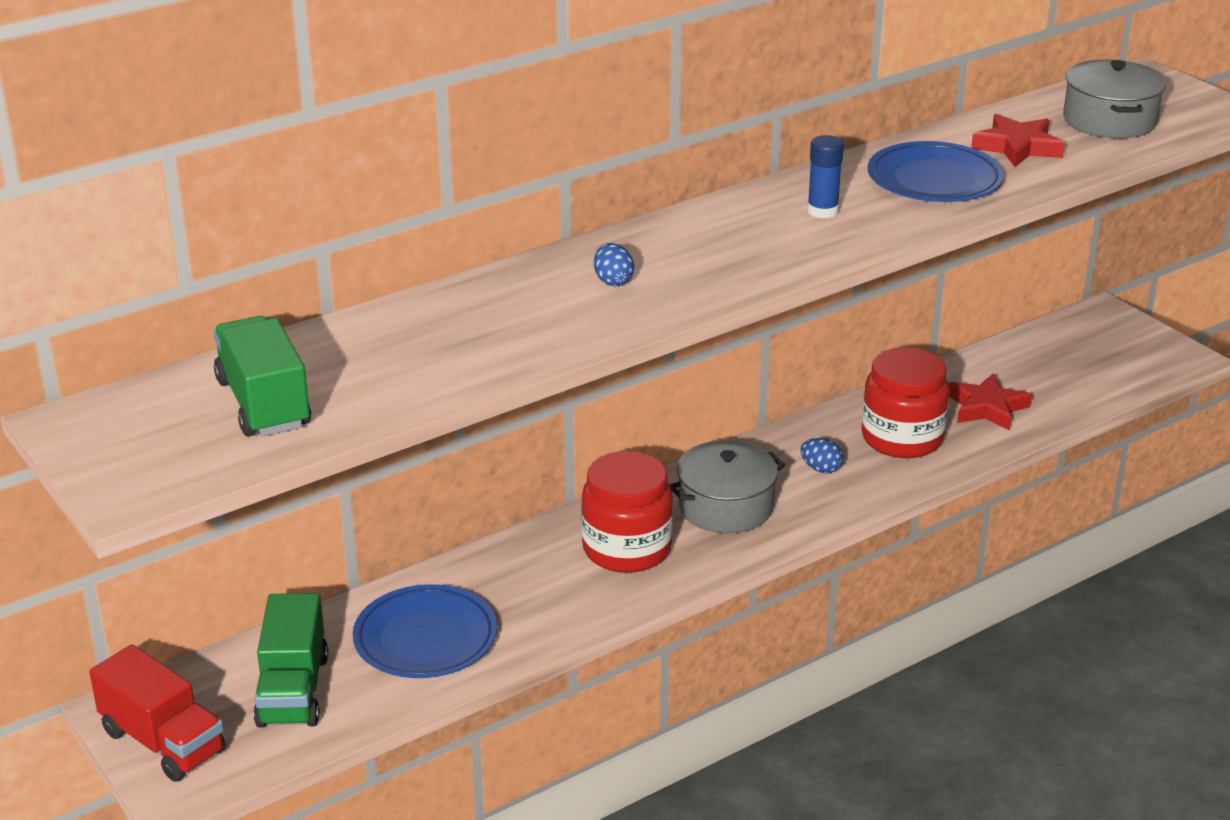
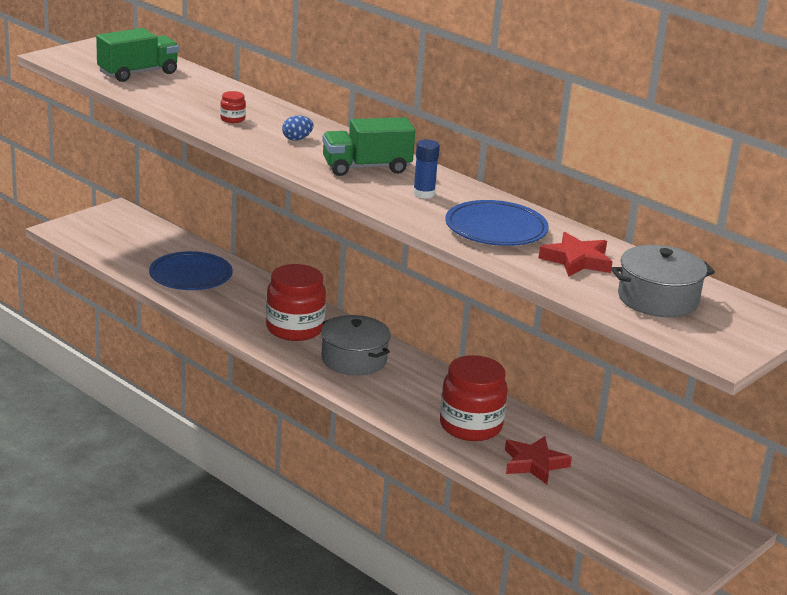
camera: 75 degrees right, 5 degrees down
red truck [89,644,226,782] -> none
green truck [254,593,328,728] -> green truck moved to [322,117,415,176]
blue egg [801,438,843,473] -> none
none -> red jar [220,91,246,123]

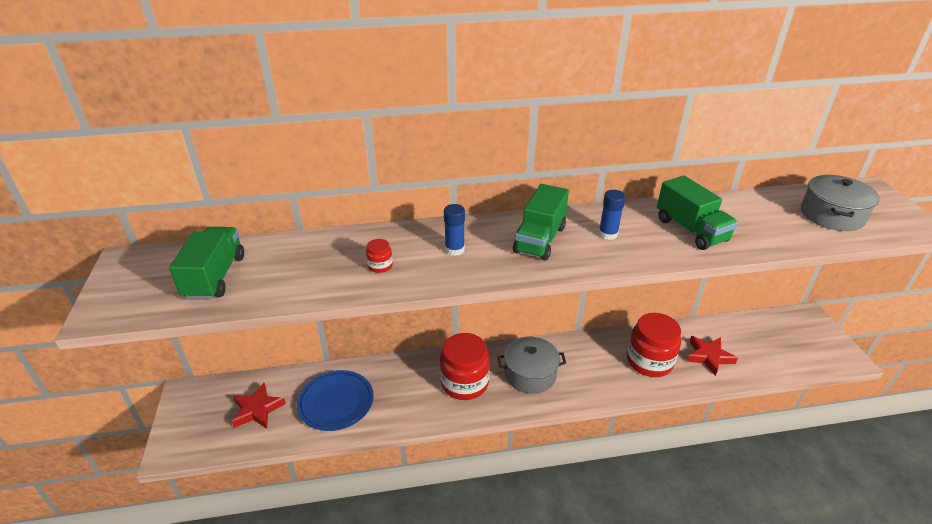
camera: 50 degrees left, 10 degrees up
blue egg [282,115,313,140] -> blue glue stick [444,204,465,256]
blue plate [445,200,549,246] -> green truck [657,176,738,250]
red star [539,232,613,277] -> red star moved to [232,383,286,429]

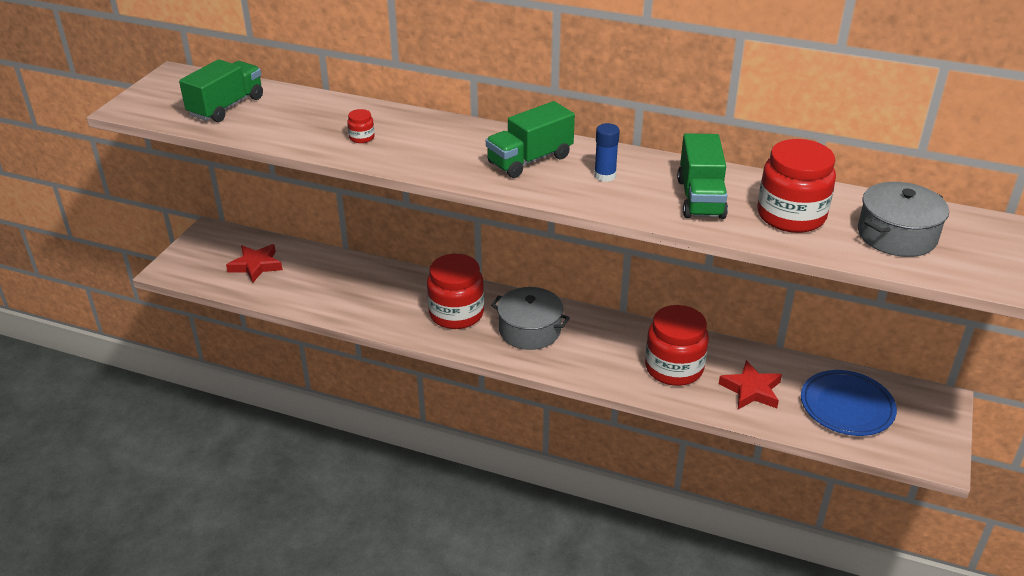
camera: 30 degrees right, 0 degrees up
blue plate [297,370,374,431] -> blue plate moved to [801,370,897,436]
blue glue stick [444,204,465,256] -> none
none -> red jar [757,139,836,233]

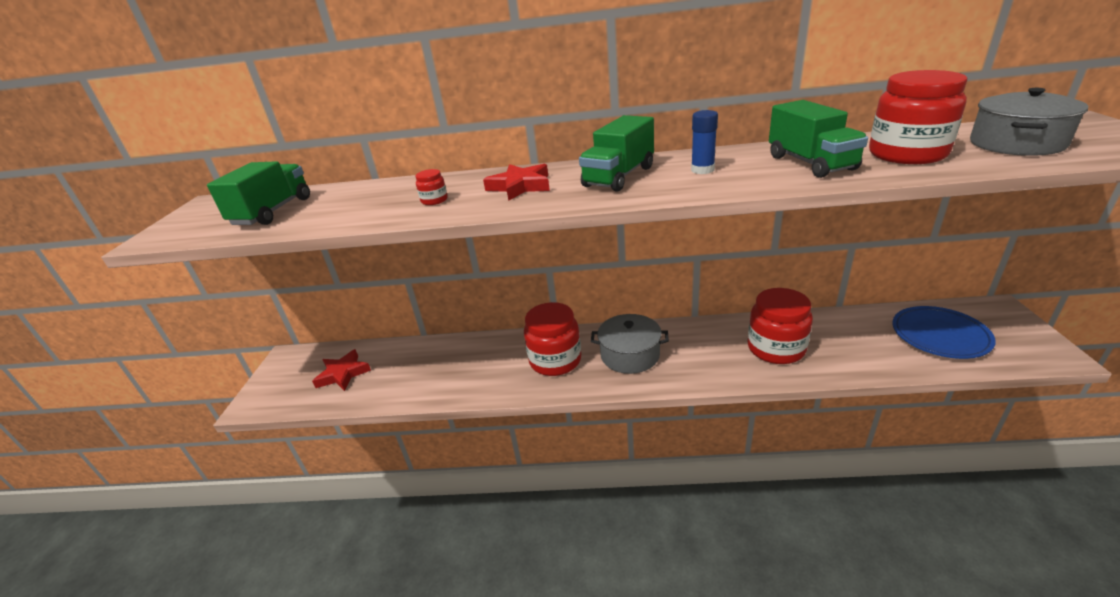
camera: 15 degrees left, 5 degrees down
red star [719,360,782,409] -> red star moved to [483,164,550,201]

